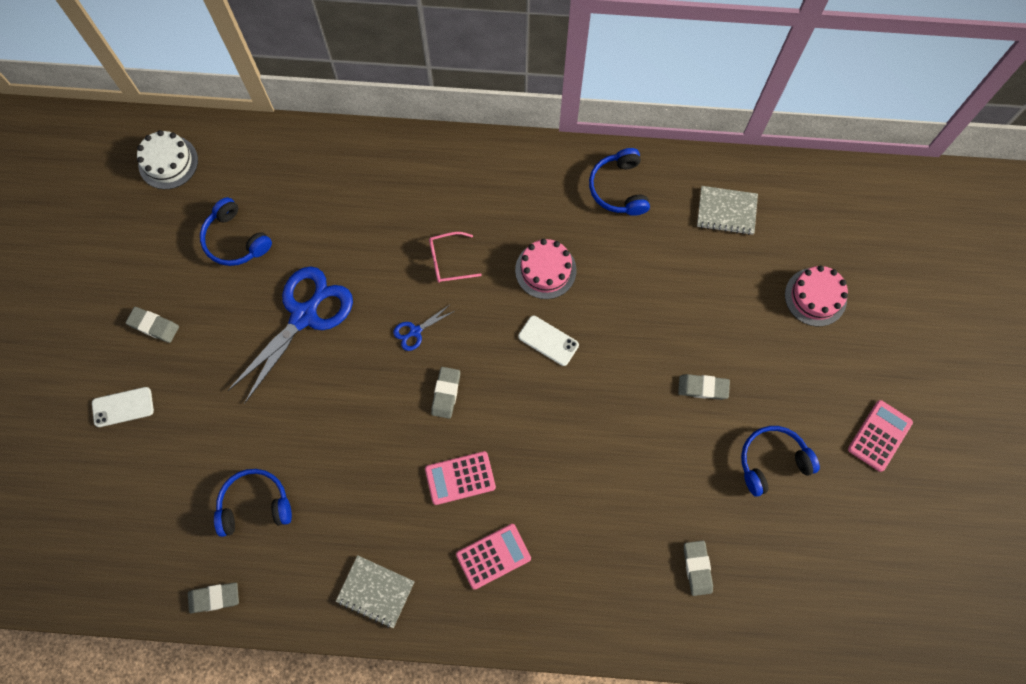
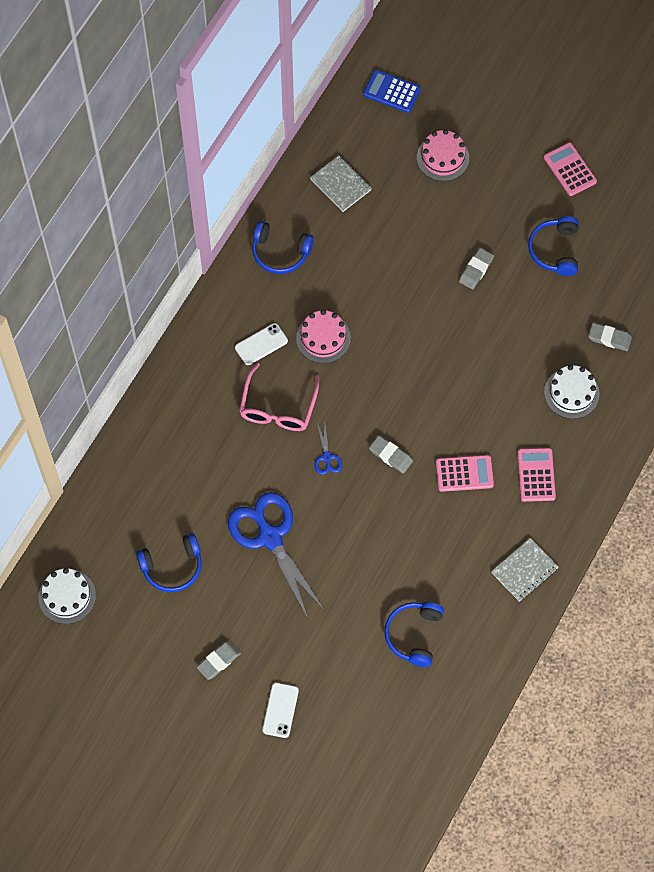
camera: 65 degrees left, 5 degrees down
grey eraser [188,582,239,614] -> none
pink calculator [425,451,496,505] -> pink calculator turned 105 degrees counterclockwise [436,455,494,492]
pink glasses [429,232,482,283] -> pink glasses [239,363,319,431], size x1.59
white phone [518,316,579,366] -> white phone moved to [235,323,288,365]
grey notebook [697,186,758,235] -> grey notebook turned 75 degrees counterclockwise [310,156,372,212]
none -> blue calculator [363,70,421,113]
none -> white cake [544,365,600,419]

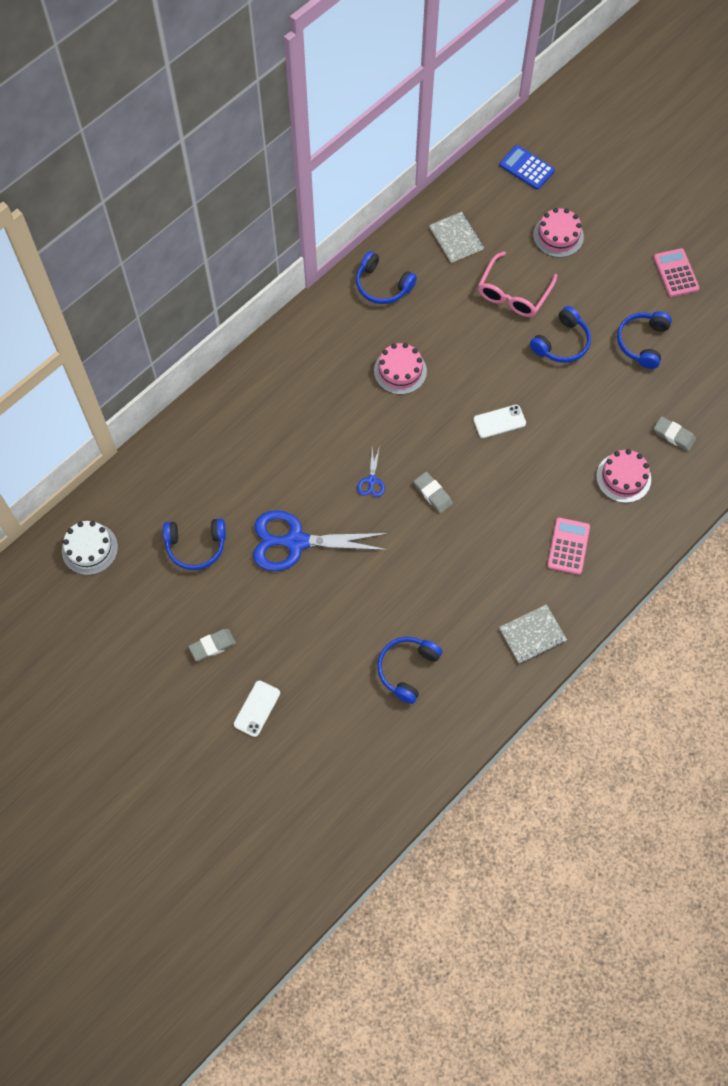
camera: 15 degrees right, 0 degrees up
blue scissors [228,492,325,619] -> blue scissors turned 75 degrees counterclockwise [253,510,389,571]
white phone [235,323,288,365] -> white phone moved to [473,405,526,438]
pink glasses [239,363,319,431] -> pink glasses moved to [478,251,557,317]
pink calculator [436,455,494,492] -> none
grey eraser [459,248,494,289] -> blue headphones [530,306,591,363]
white cake [544,365,600,419] -> pink cake [596,449,651,503]

